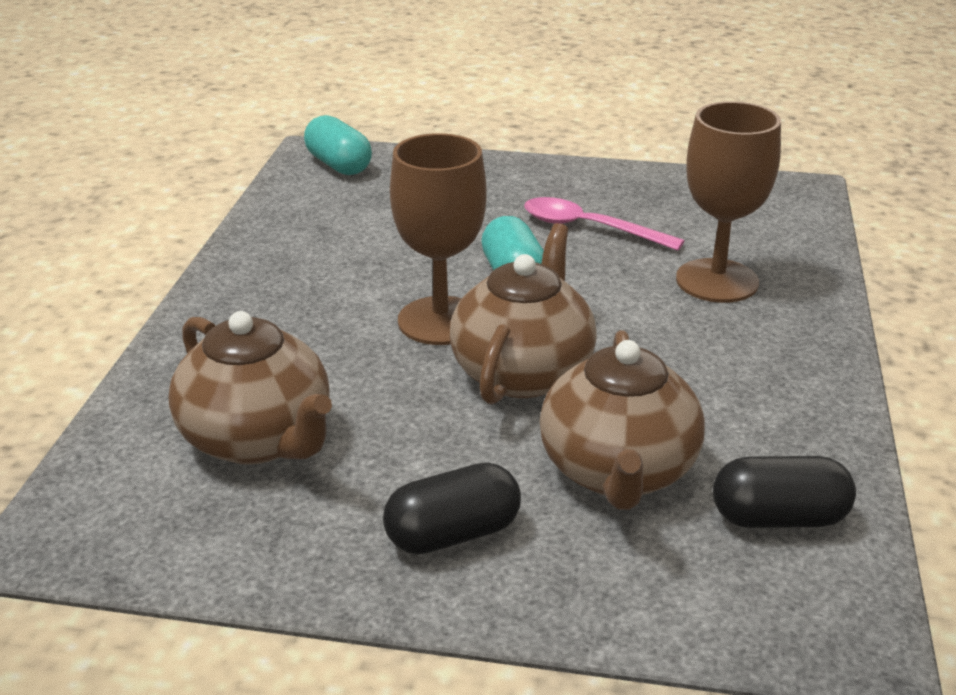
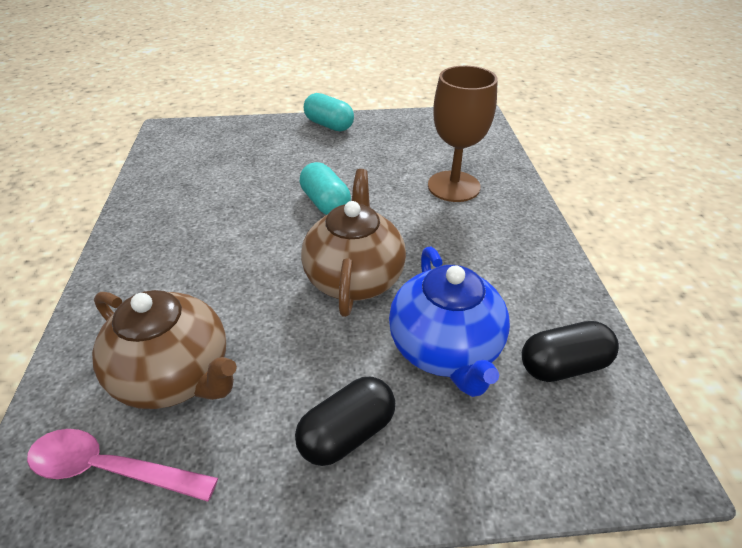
camera: 15 degrees left, 10 degrees up
turquoise capsule [304,115,372,175] -> turquoise capsule moved to [304,93,354,131]
brown goblet [390,133,486,345] -> none
pink spoon [524,197,684,251] -> pink spoon moved to [27,429,218,502]
brown teapot [540,330,705,510] -> blue teapot [389,246,510,397]

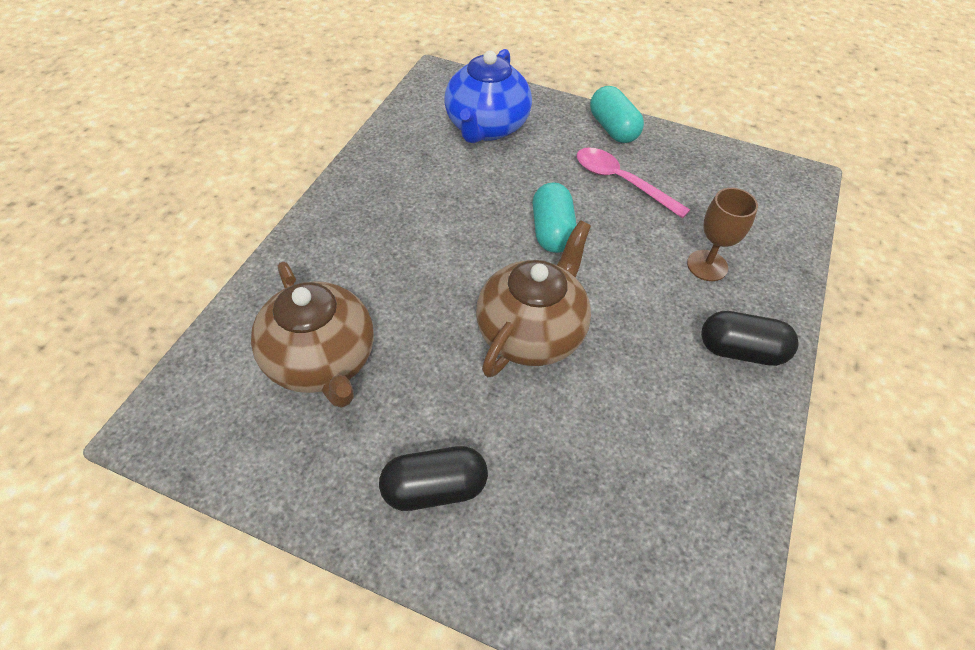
camera: 25 degrees right, 10 degrees up
pink spoon [27,429,218,502] -> pink spoon moved to [577,147,690,219]
blue teapot [389,246,510,397] -> blue teapot moved to [445,49,532,143]
brown goblet [428,66,498,202] -> brown goblet [687,188,758,281], size x0.63
black capsule [522,321,619,382] -> black capsule moved to [701,311,799,366]

